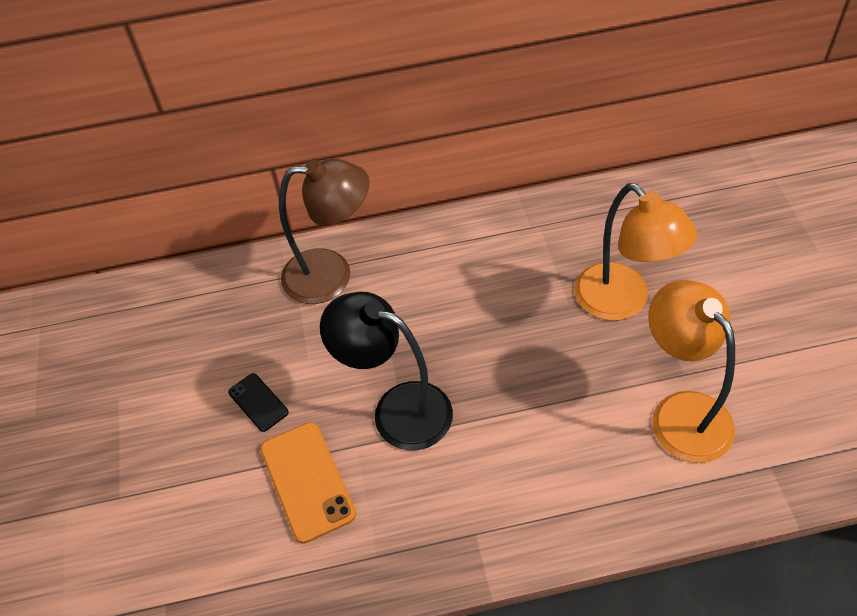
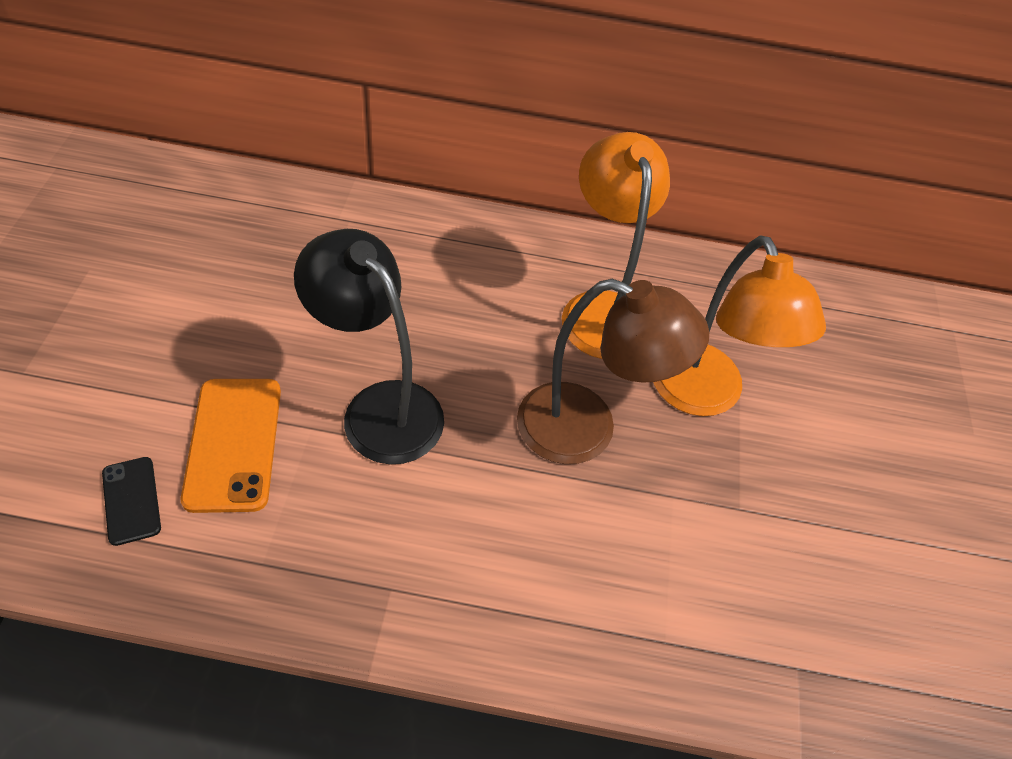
camera: 10 degrees right, 0 degrees up
black phone [228,373,288,432] -> black phone moved to [102,457,161,546]
brown lamp [279,159,369,304] -> brown lamp moved to [517,279,709,464]
orange lamp [648,280,735,463] -> orange lamp moved to [562,132,670,359]

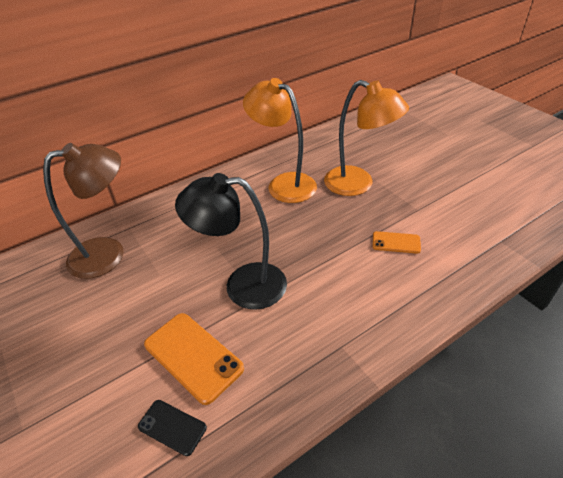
camera: 35 degrees left, 10 degrees down
brown lamp [517,279,709,464] -> brown lamp moved to [43,143,124,279]
none -> orange phone [373,231,421,254]

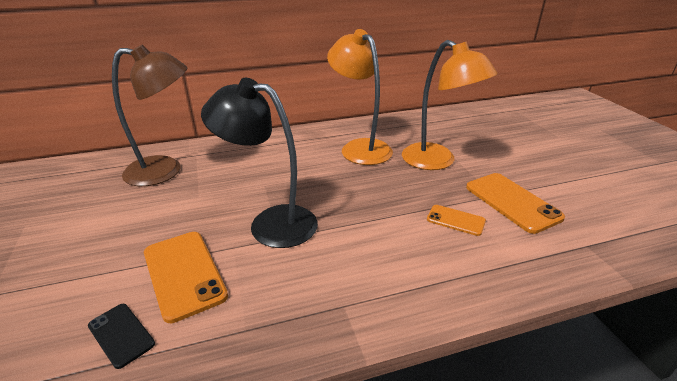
camera: 15 degrees right, 10 degrees down
none -> orange phone [466,173,565,234]

